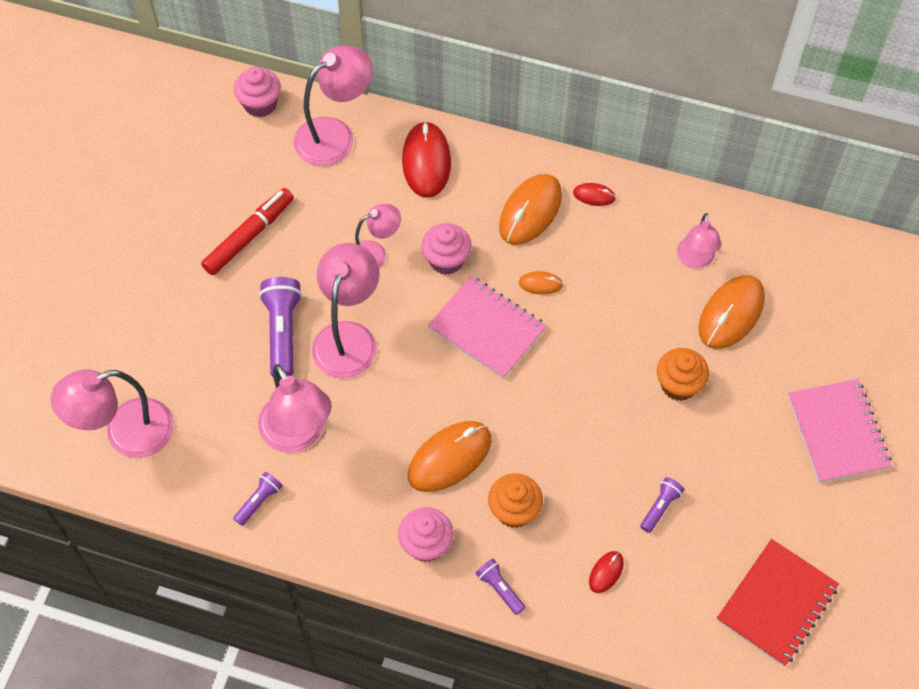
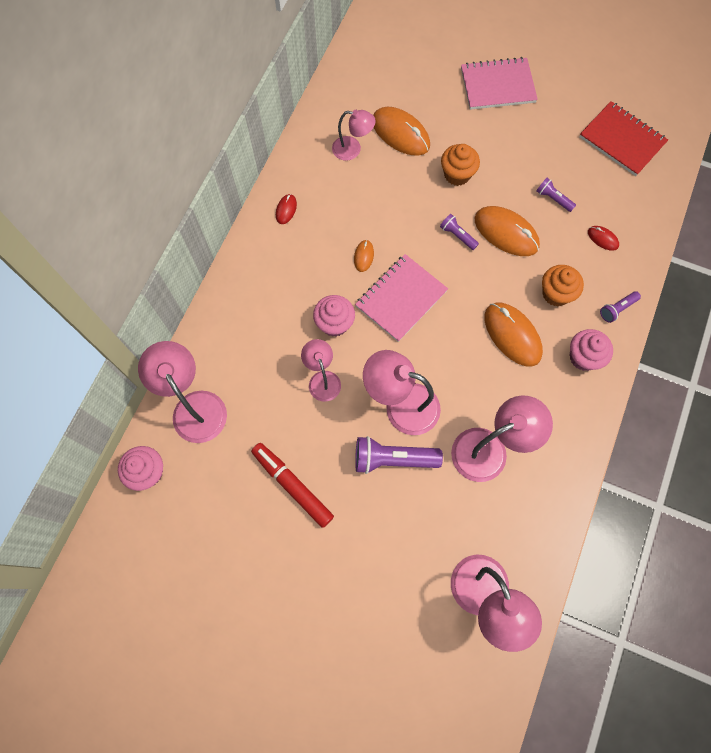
camera: 85 degrees left, 10 degrees up
purple flashlight [233,472,283,526] -> purple flashlight moved to [440,214,479,250]
red mouse [402,121,451,198] -> none
orange mouse [499,174,562,245] -> orange mouse moved to [474,206,540,256]

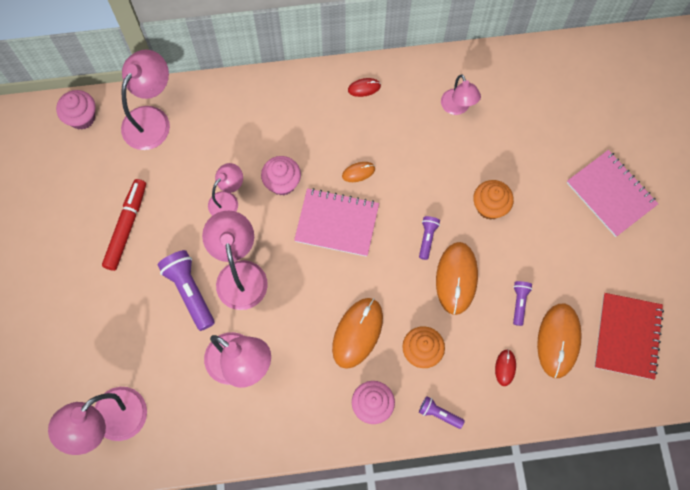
camera: 60 degrees right, 0 degrees up
orange mouse [373,107,430,156] -> orange mouse moved to [537,303,582,378]

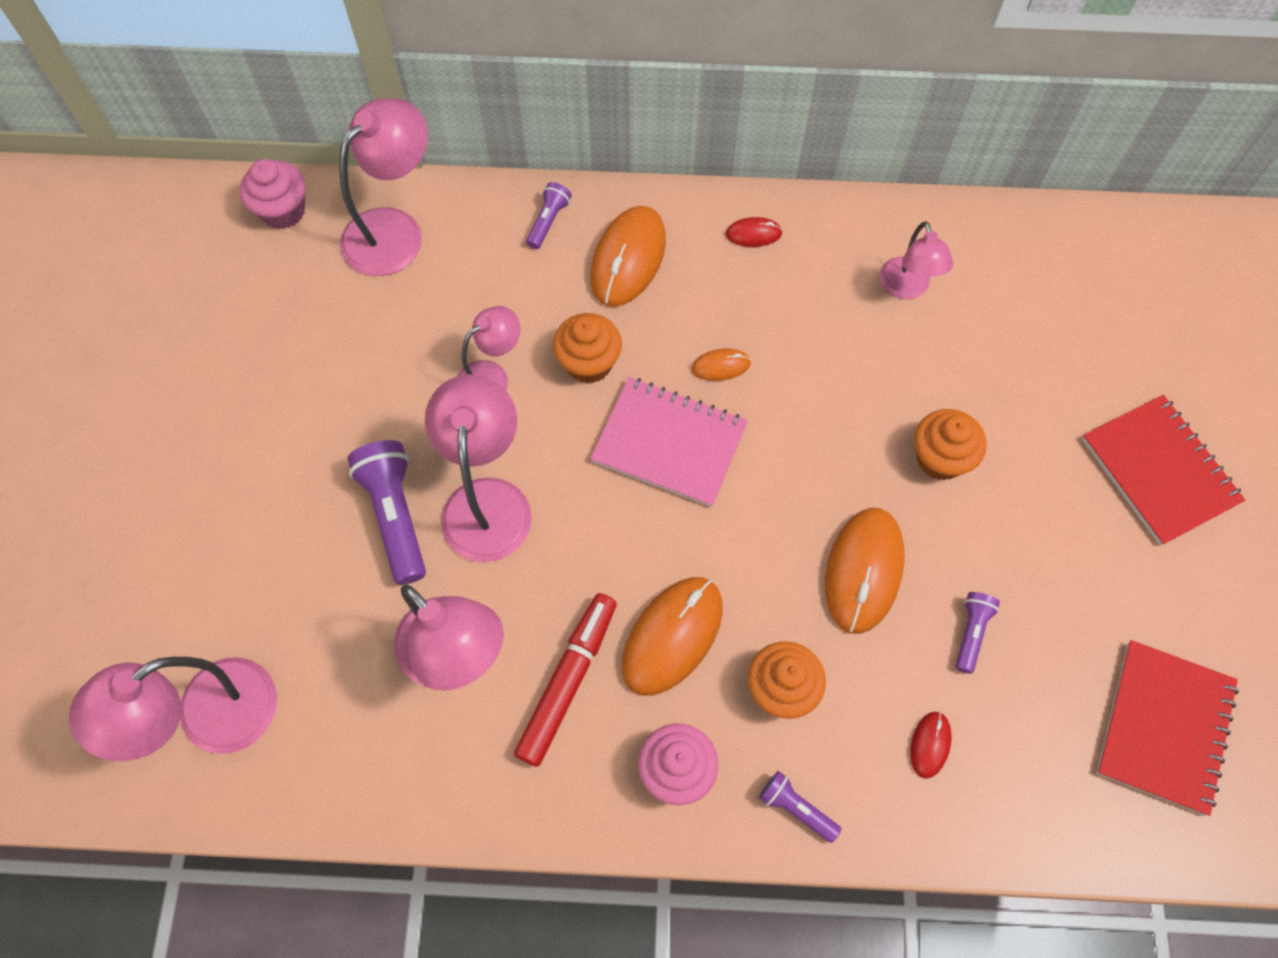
camera: 10 degrees right, 5 degrees down
red marker [102,179,146,271] -> red marker moved to [514,593,617,767]
pink cupcake [261,156,301,196] -> orange cupcake [553,313,622,383]
purple flashlight [419,216,440,260] -> purple flashlight moved to [526,182,572,249]
orange mouse [537,303,582,378] -> orange mouse moved to [590,206,666,307]
pink notebook [567,150,658,237] -> red notebook [1082,395,1245,546]

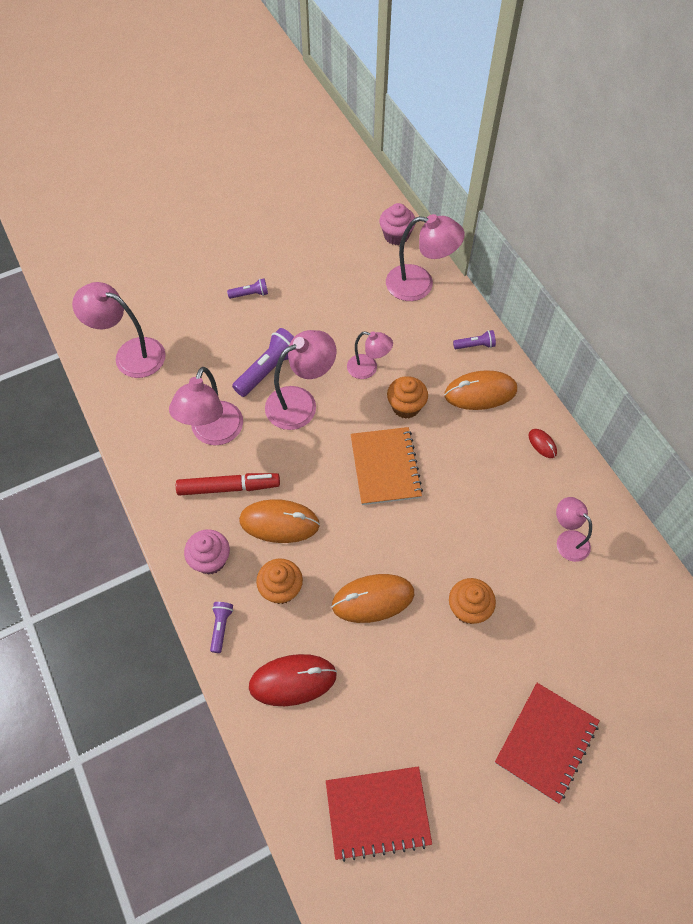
camera: 60 degrees right, 5 degrees down
pink notebook [590,377,748,507] -> orange notebook [351,427,423,505]
orange mouse [692,348,751,381] -> none
pink lamp [880,221,953,299] -> pink lamp turned 90 degrees clockwise [556,497,592,562]
red mouse [910,711,951,779] -> red mouse [249,654,337,706], size x2.08
purple flashlight [956,592,1000,674] -> purple flashlight moved to [227,278,268,299]

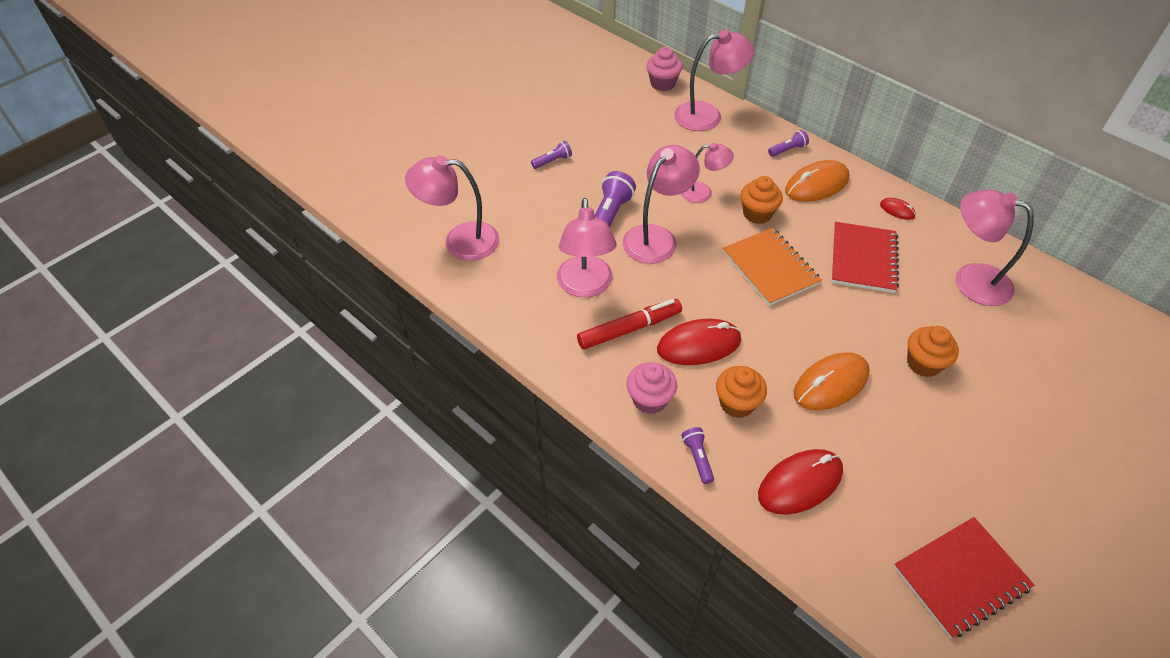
camera: 20 degrees left, 10 degrees down
orange mouse [239,499,320,543] -> red mouse [657,319,741,365]
red notebook [495,683,600,804] -> red notebook moved to [831,222,899,293]
pink lamp [556,497,592,562] -> pink lamp [956,190,1034,306], size x1.65

